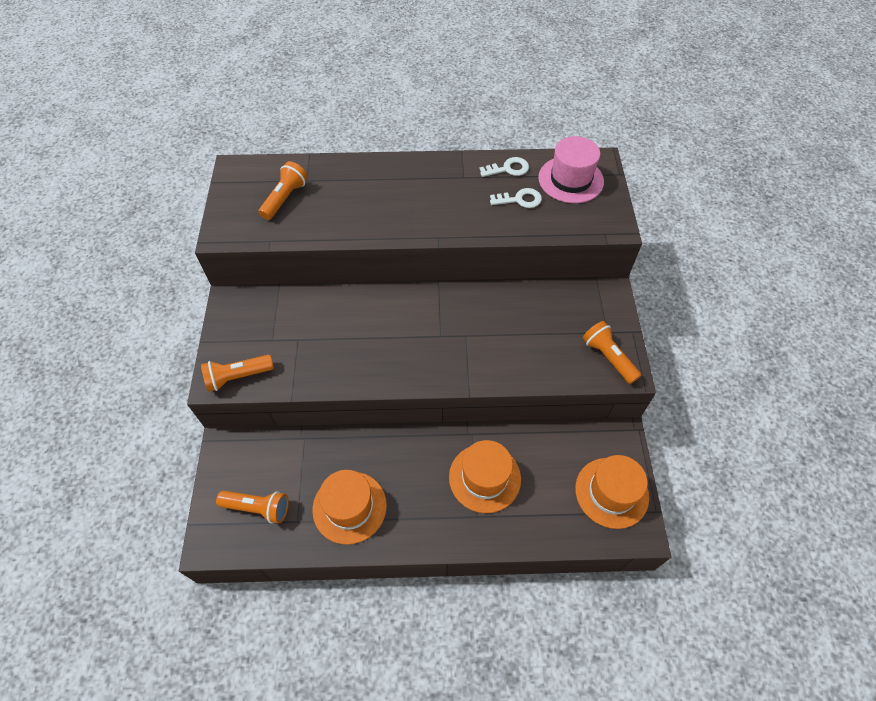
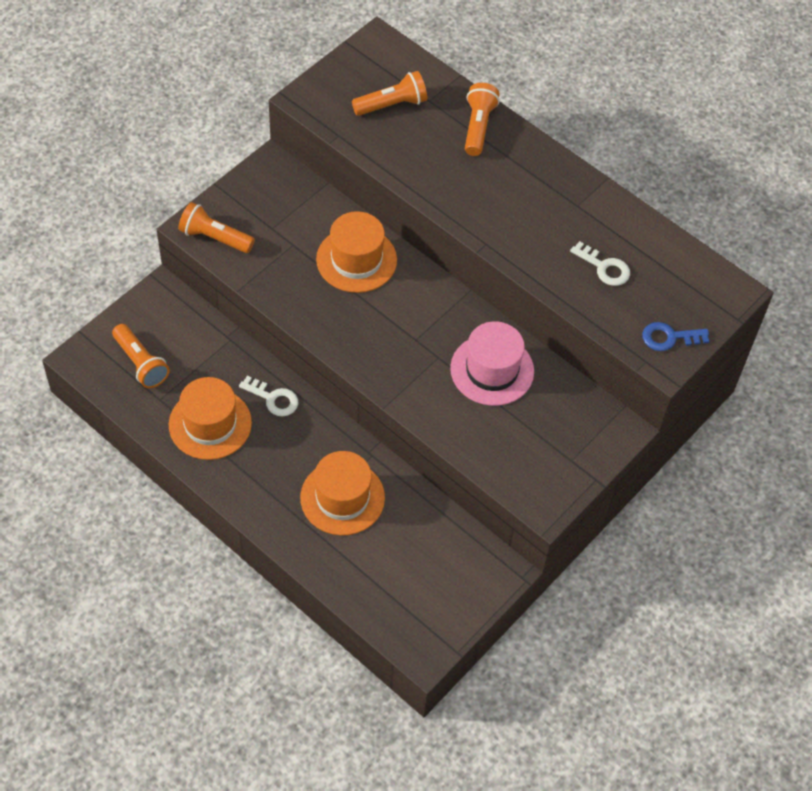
camera: 40 degrees right, 0 degrees up
white key [480,157,529,177] -> white key moved to [239,376,298,416]
pink hat [538,136,604,203] -> pink hat moved to [450,321,534,406]
orange hat [575,455,649,529] -> orange hat moved to [316,211,397,293]
orange flashlight [582,321,641,384] -> orange flashlight moved to [465,83,500,156]
none -> blue key [642,322,709,351]

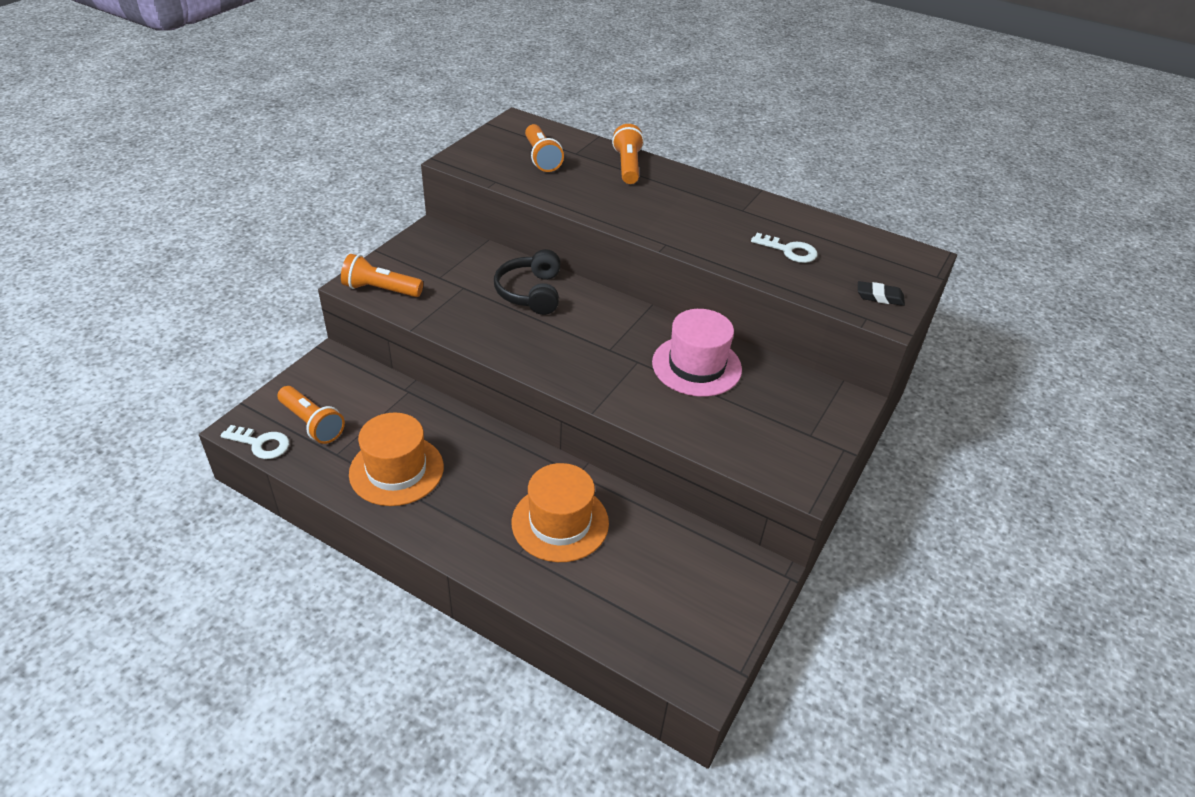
camera: 10 degrees left, 15 degrees down
white key [239,376,298,416] -> white key moved to [220,425,289,459]
orange hat [316,211,397,293] -> black headphones [494,249,560,315]
orange flashlight [352,71,427,116] -> orange flashlight turned 105 degrees clockwise [525,124,564,172]
blue key [642,322,709,351] -> black eraser [858,281,905,306]

